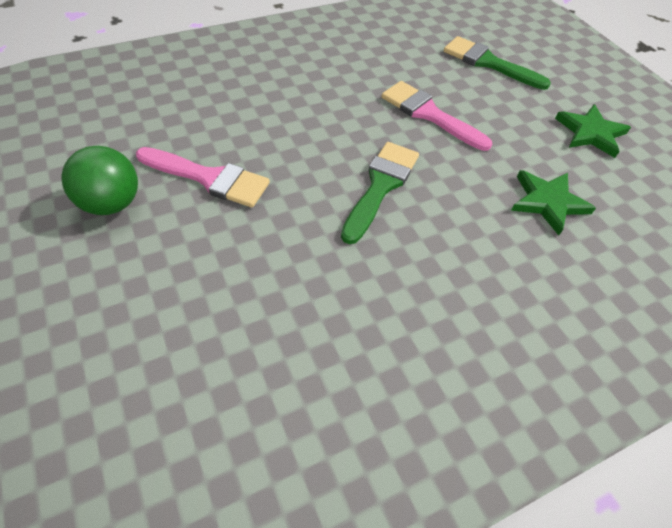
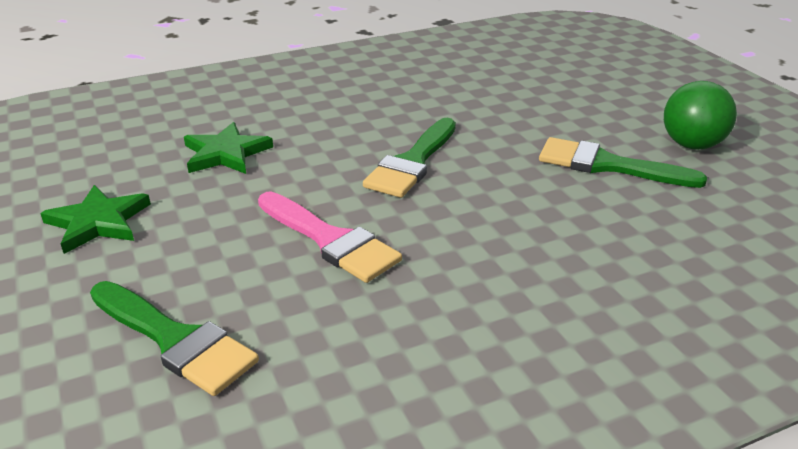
camera: 175 degrees left, 20 degrees down
pink brush [136,147,270,207] -> green brush [539,137,707,188]

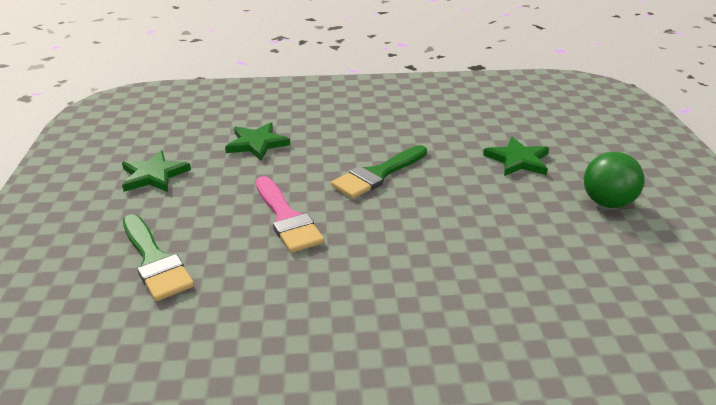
camera: 20 degrees right, 0 degrees up
green brush [539,137,707,188] -> none
none -> green star [483,137,549,176]

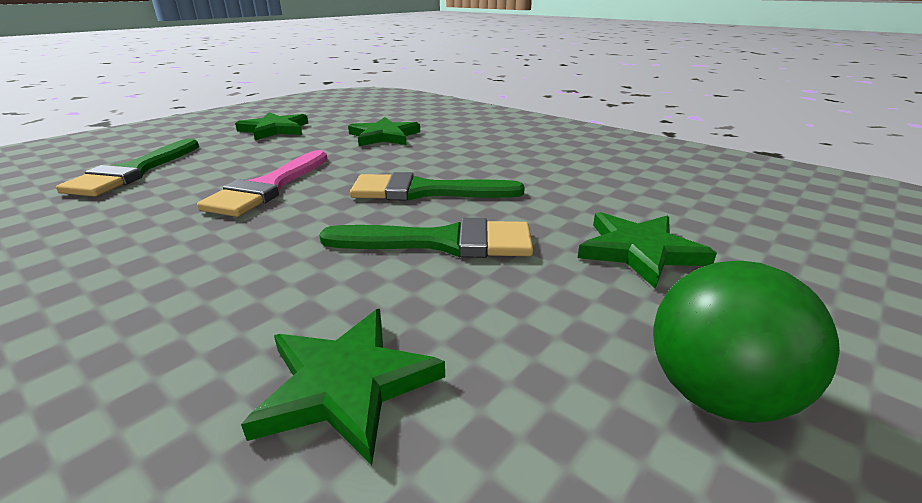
camera: 45 degrees right, 5 degrees down
none -> green star [241,309,445,466]
none -> green brush [319,218,533,258]

